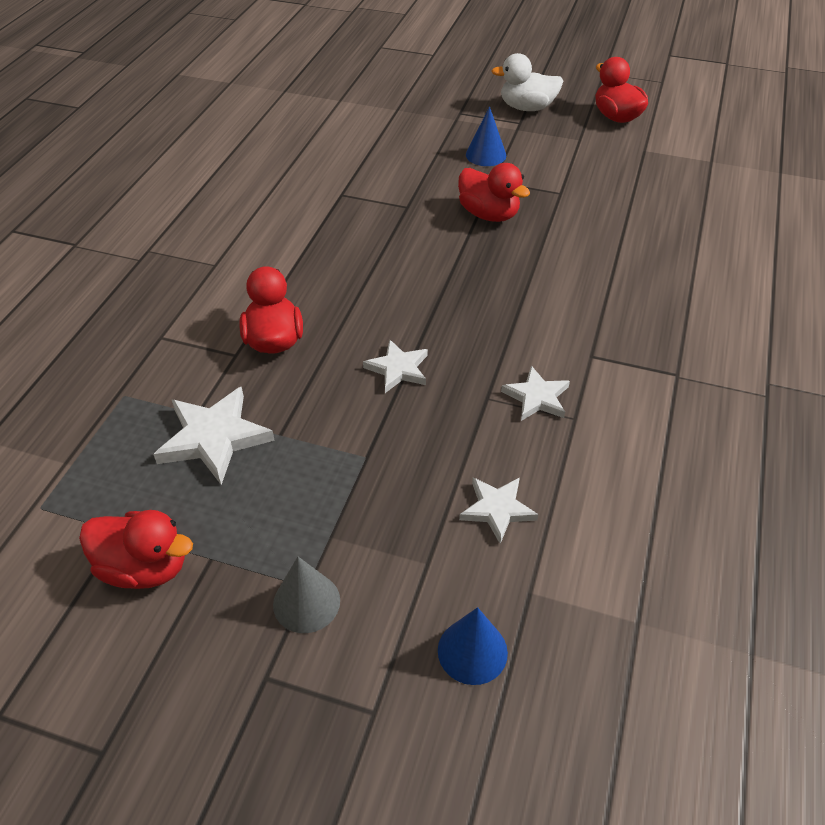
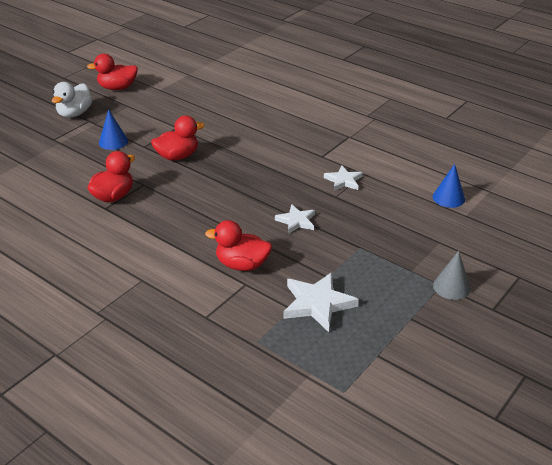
camera: 70 degrees left, 10 degrees down
red duck [79,510,193,589] -> red duck moved to [87,151,135,202]
blue cone [438,607,508,685] -> blue cone moved to [433,164,465,208]
white star [459,477,539,544] -> none

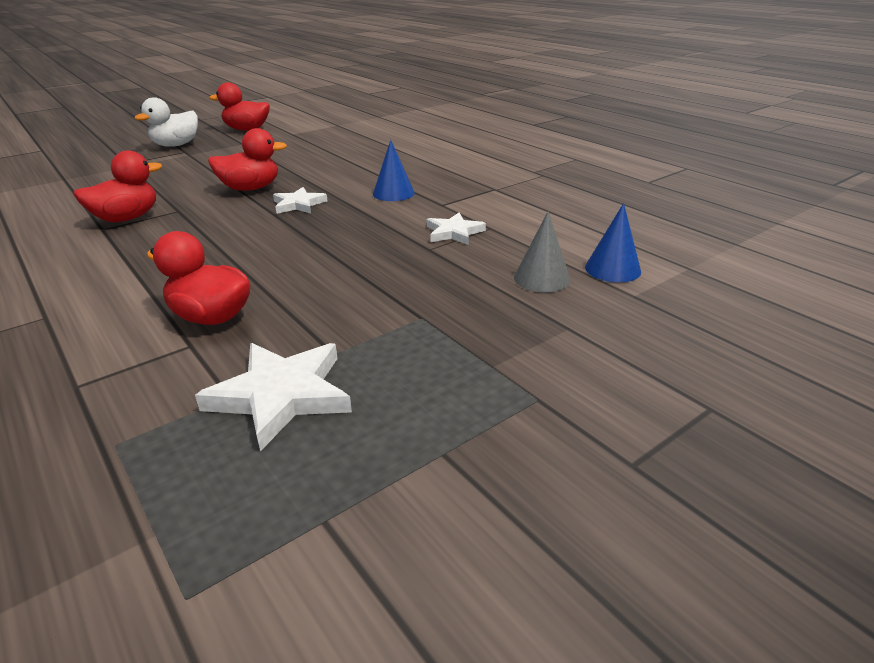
camera: 15 degrees right, 5 degrees down
blue cone [99,109,128,150] -> blue cone moved to [373,140,415,201]
white star [275,204,315,234] -> white star moved to [273,187,327,214]
grey cone [433,251,471,300] -> grey cone moved to [514,211,570,292]

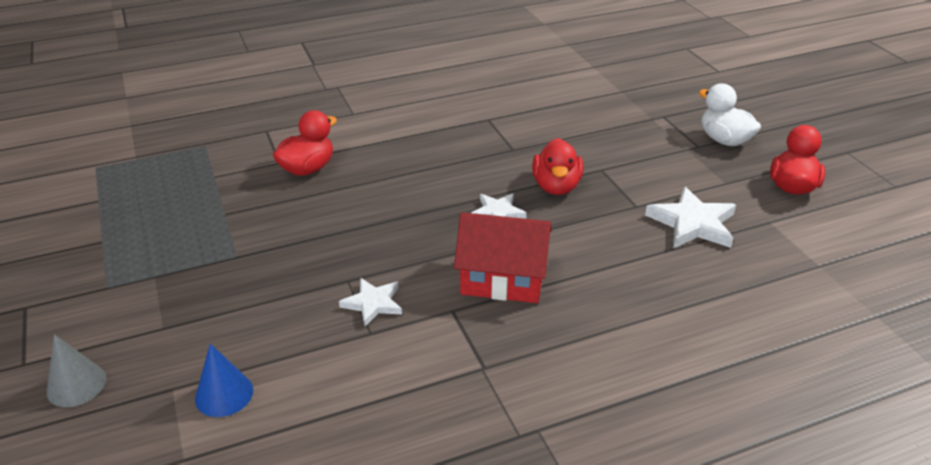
camera: 105 degrees right, 5 degrees up
red duck [74,150,162,222] -> none
white star [195,343,352,452] -> white star moved to [645,186,736,248]
blue cone [373,140,415,201] -> red house [454,212,552,303]
grey cone [514,211,570,292] -> grey cone moved to [47,334,107,407]

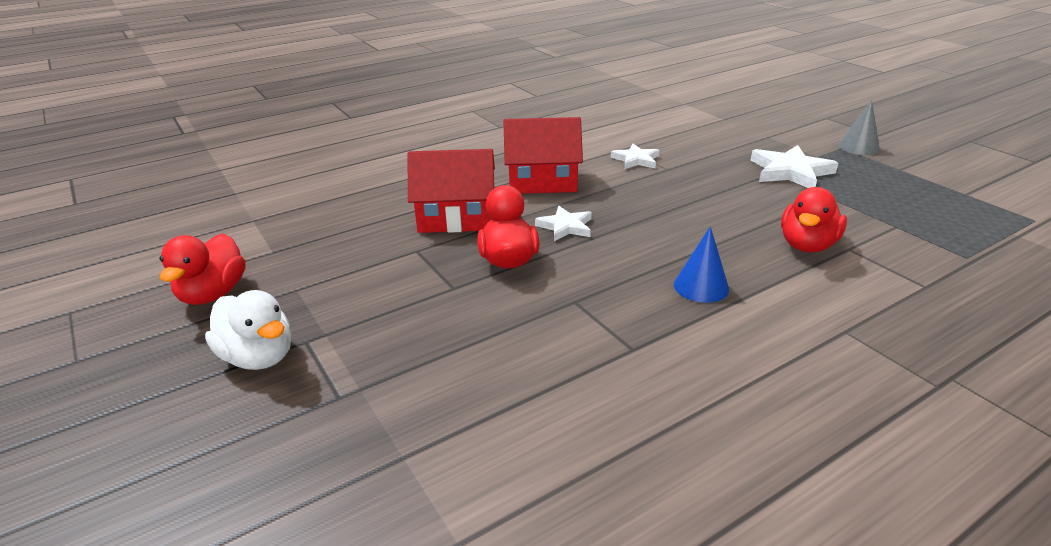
camera: 170 degrees right, 5 degrees down
grey cone [47,334,107,407] -> grey cone moved to [838,100,880,155]
blue cone [195,343,253,417] -> blue cone moved to [674,226,729,303]
white star [645,186,736,248] -> white star moved to [751,145,838,188]
none -> red house [408,149,495,233]

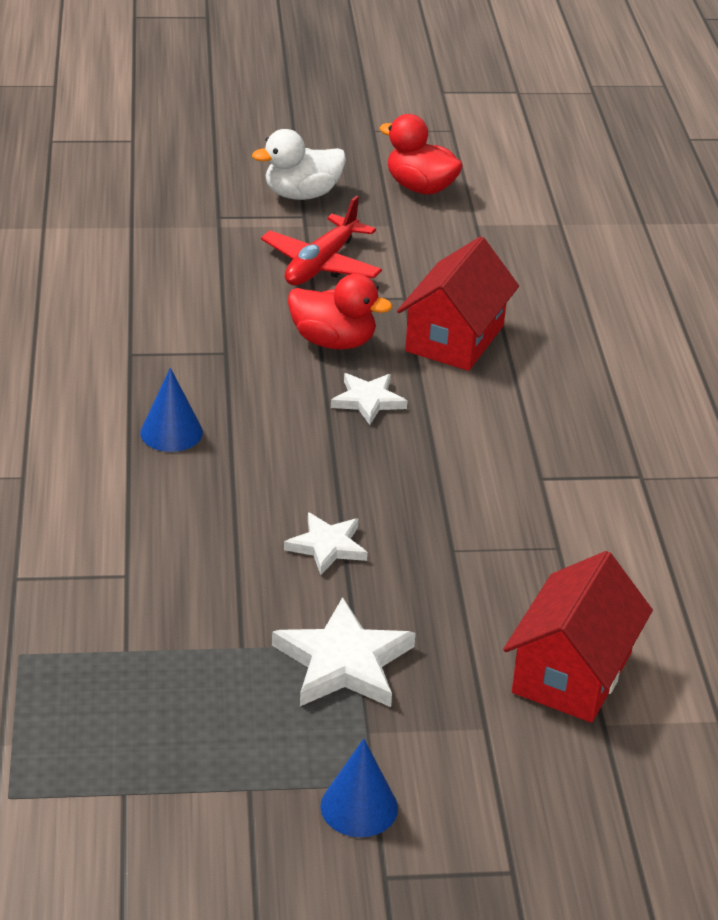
camera: 115 degrees right, 5 degrees up
red house [504,117,583,194] -> red house moved to [503,551,653,723]
white star [611,144,660,169] -> white star moved to [284,512,368,575]
red duck [781,187,847,252] -> none
grey cone [838,100,880,155] -> blue cone [320,739,398,837]
none -> red plane [261,196,382,285]

